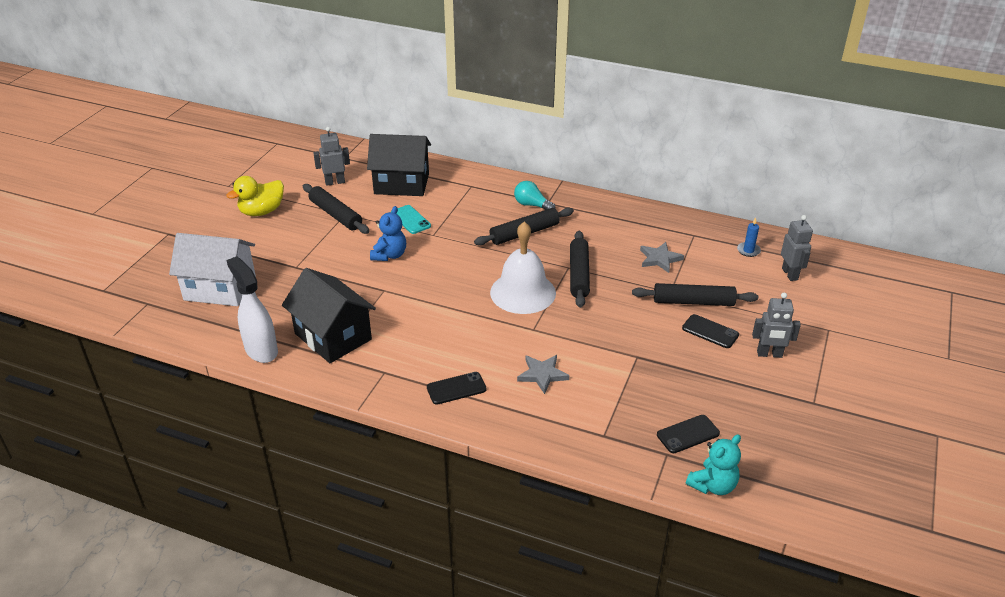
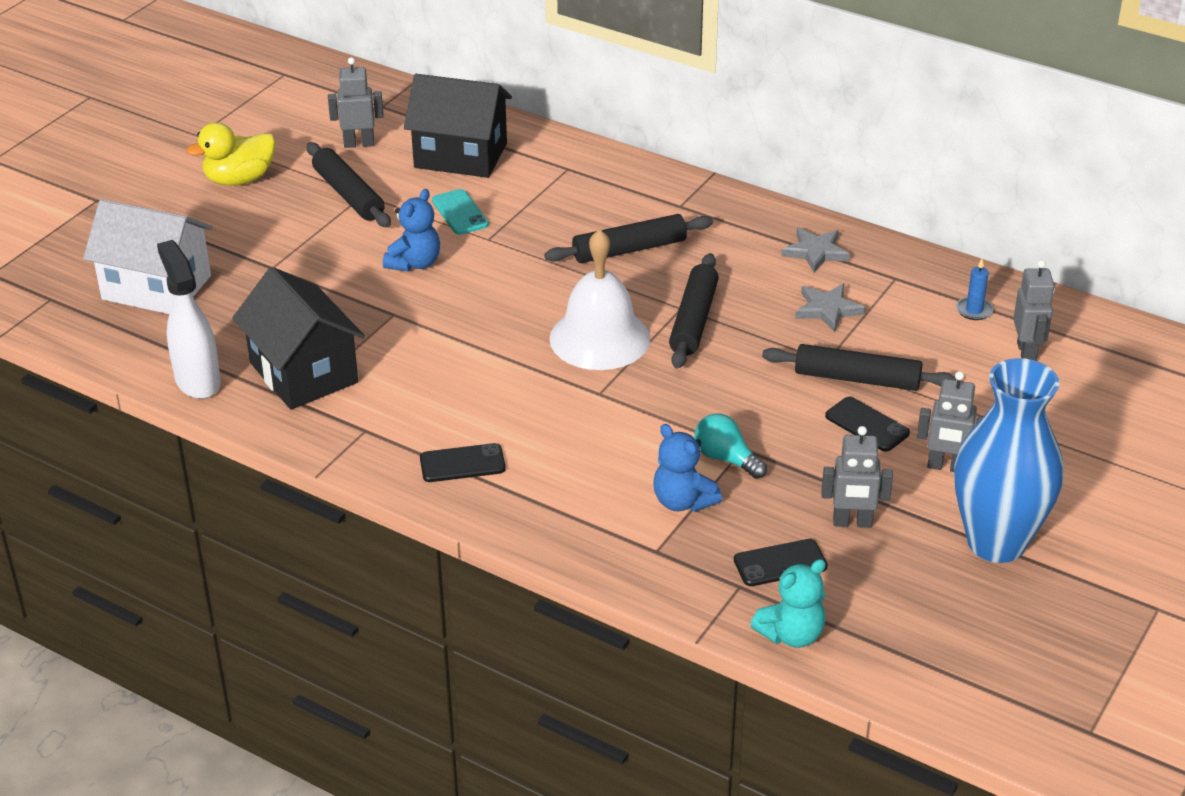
camera: 10 degrees right, 0 degrees up
turquoise light bulb [514,181,556,210] -> turquoise light bulb moved to [695,413,767,479]
grey star [517,355,569,394] -> grey star moved to [781,227,850,273]
none -> blue teddy bear [653,424,722,512]
none -> grey robot [821,426,893,528]
none -> blue vase [954,358,1063,563]

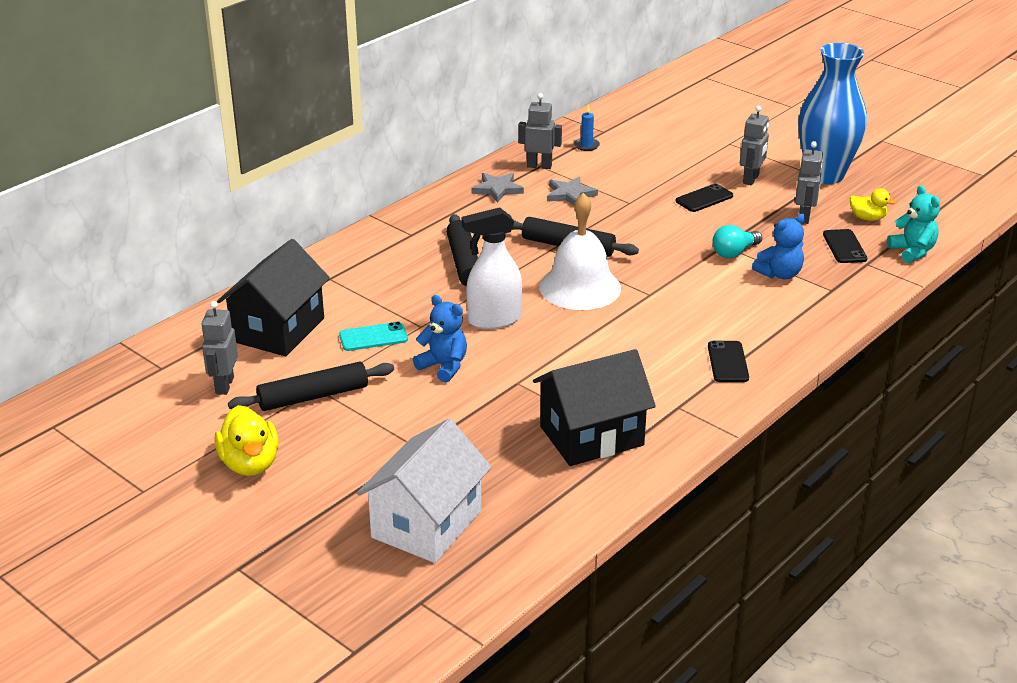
camera: 80 degrees left, 5 degrees down
white spray bottle [157,240,221,399] -> white spray bottle moved to [461,207,522,329]
black rolling pin [762,344,956,391] -> none
grey robot [1013,260,1055,361] -> grey robot moved to [519,93,562,169]
none -> yellow duck [850,188,896,221]

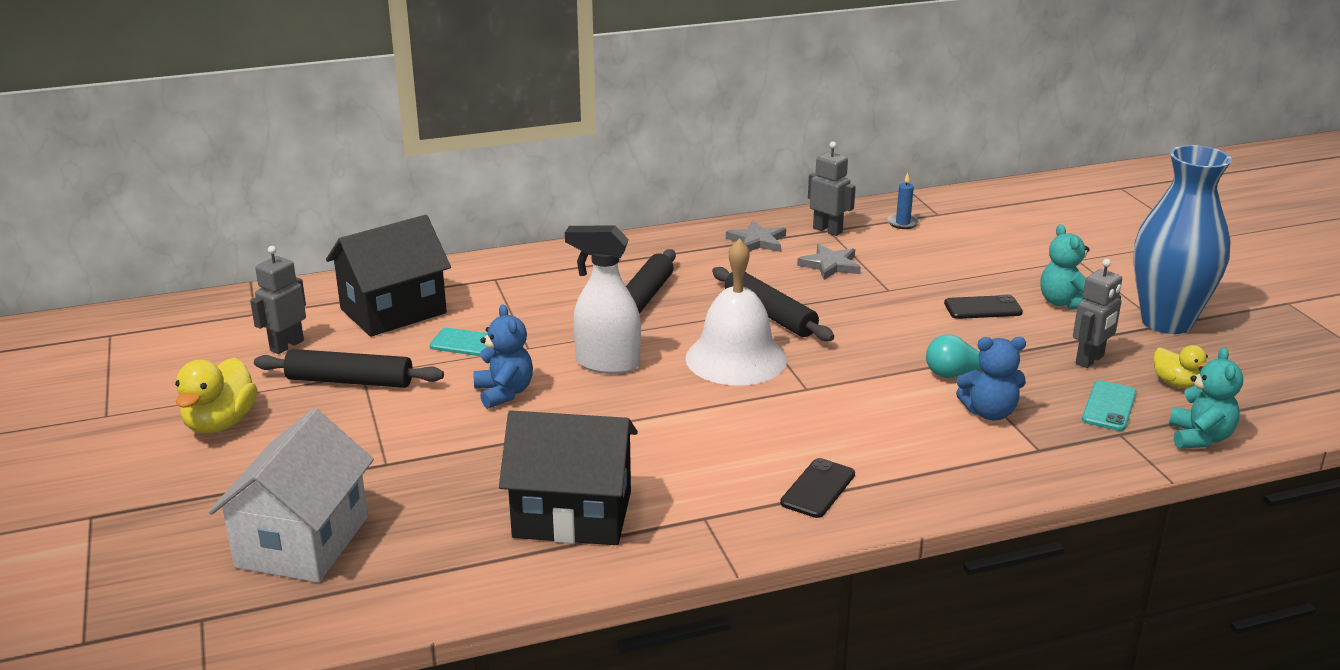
camera: 30 degrees right, 5 degrees down
white house [357,419,492,563] -> white house turned 45 degrees counterclockwise [209,408,374,583]
grey robot [740,106,769,185] -> turquoise teddy bear [1041,224,1090,310]
black phone [823,229,867,263] -> turquoise phone [1082,380,1137,431]

